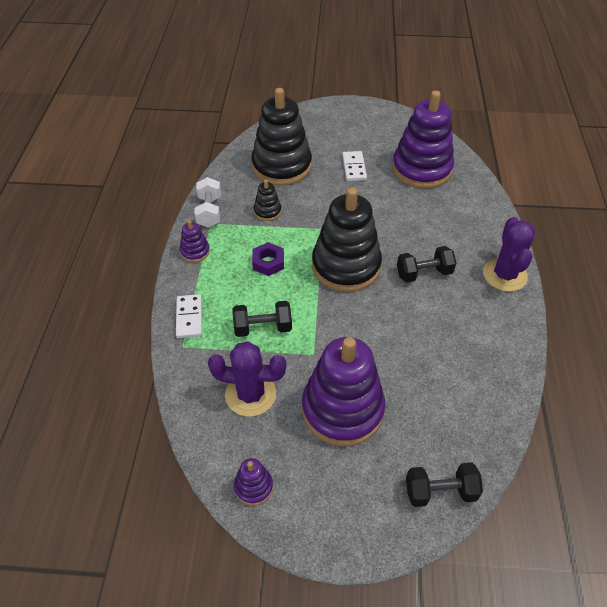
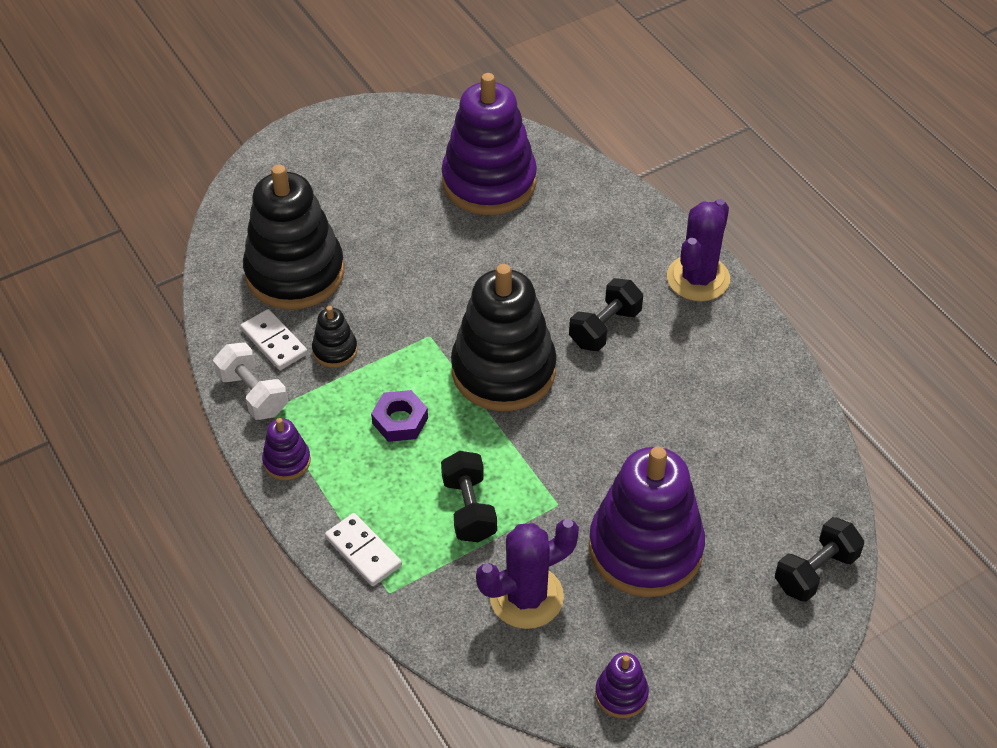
camera: 35 degrees left, 0 degrees up
black dumbbell [232,301,292,337] -> black dumbbell turned 60 degrees counterclockwise [441,451,497,542]
white domino [342,151,367,181] -> white domino moved to [241,309,308,370]
purple cactus [483,217,535,292] -> purple cactus turned 60 degrees clockwise [667,199,730,301]

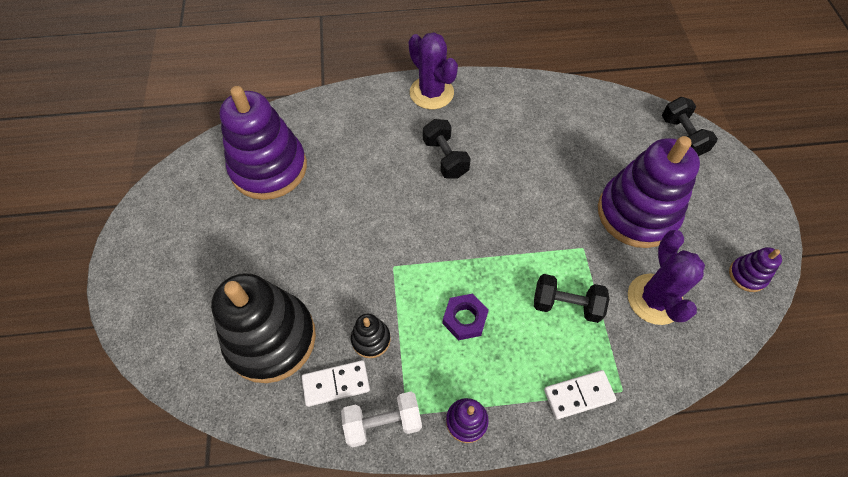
camera: 65 degrees left, 10 degrees up
black stacking toy [451,264,557,411] -> none

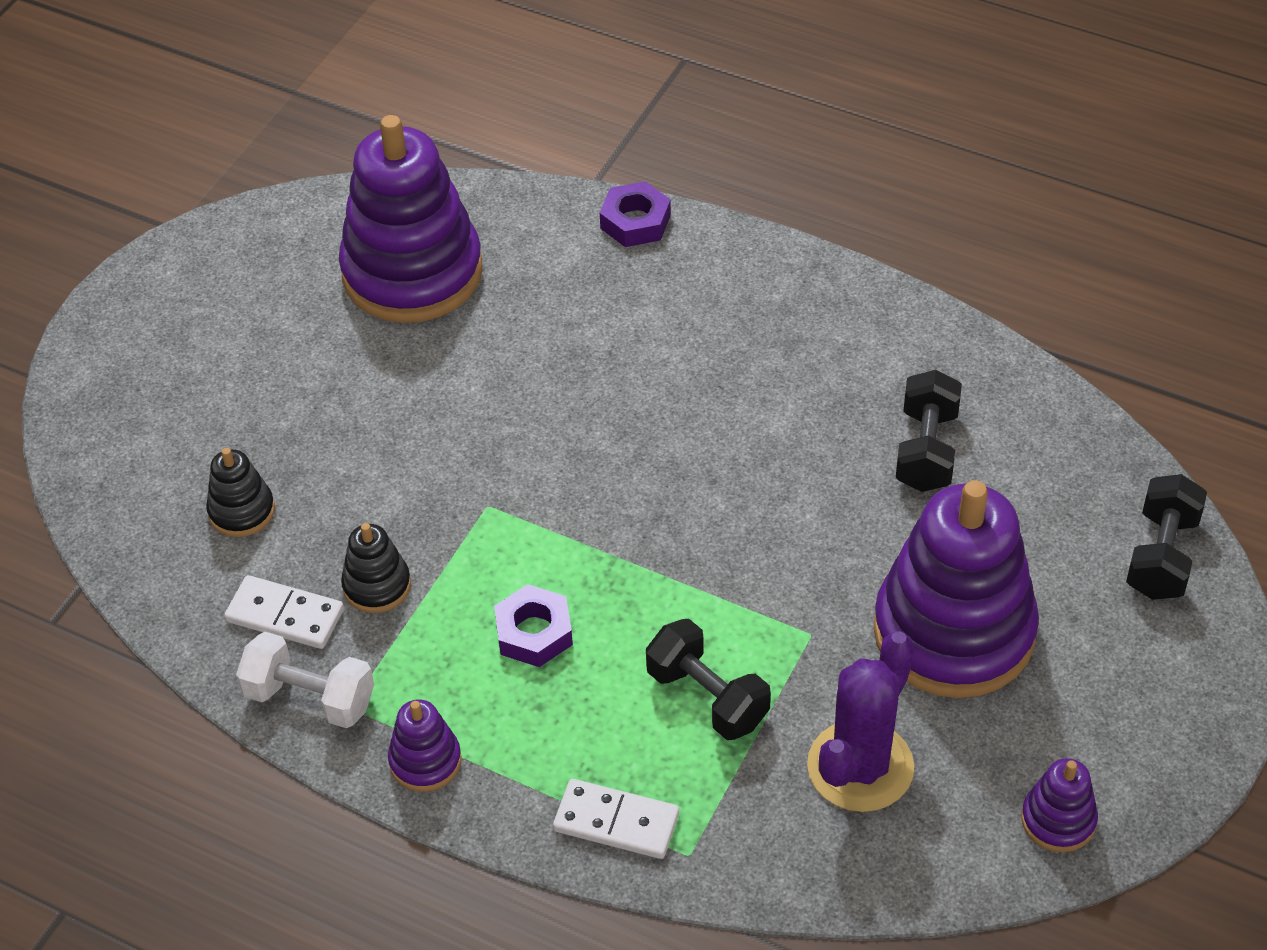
camera: 35 degrees right, 10 degrees down
black stacking toy [211,273,316,383] -> black stacking toy [206,448,275,537], size x0.43
purple cactus [409,32,458,109] -> none
black dumbbell [423,119,471,179] -> black dumbbell moved to [896,370,962,492]
none -> purple nut [600,181,671,247]

